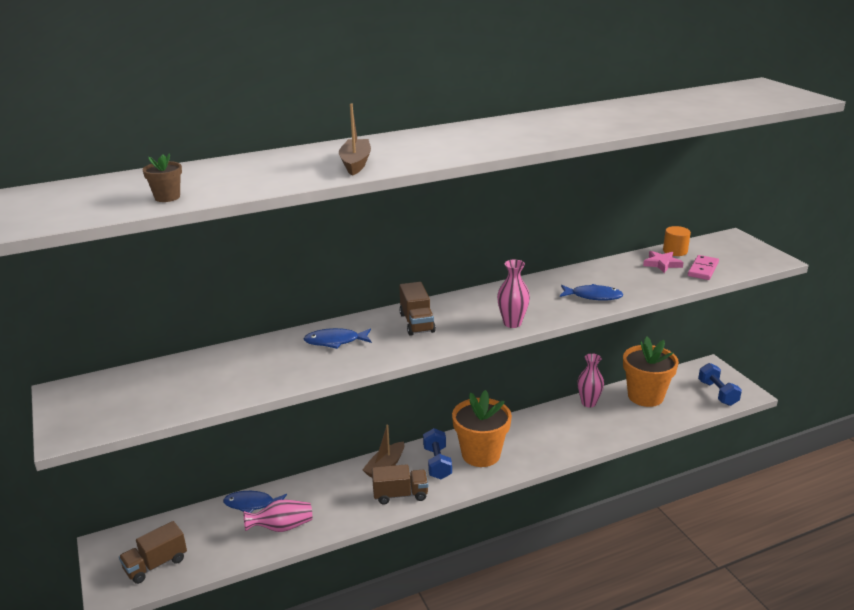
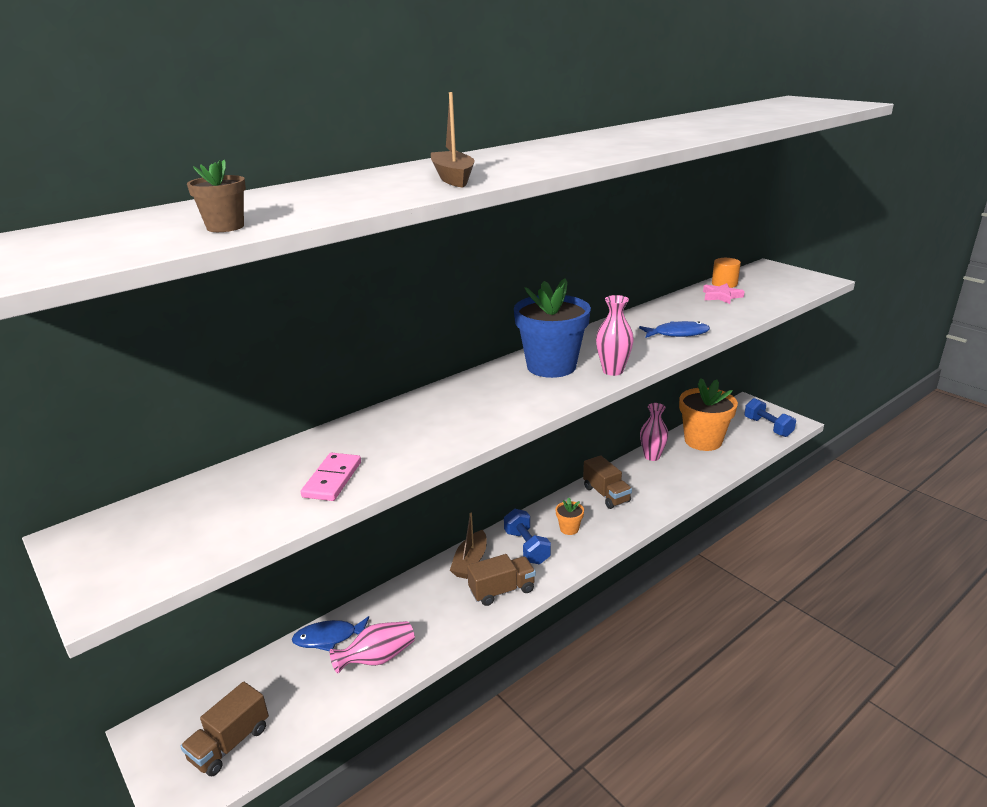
camera: 15 degrees left, 0 degrees up
blue fish [304,328,372,349] -> none
brown truck [399,282,436,336] -> brown truck moved to [583,455,632,509]
orange flower pot [452,390,512,467] -> orange flower pot [555,498,584,535], size x0.44
pink domino [688,255,719,280] -> pink domino moved to [301,453,361,501]
none -> blue flower pot [514,278,591,378]

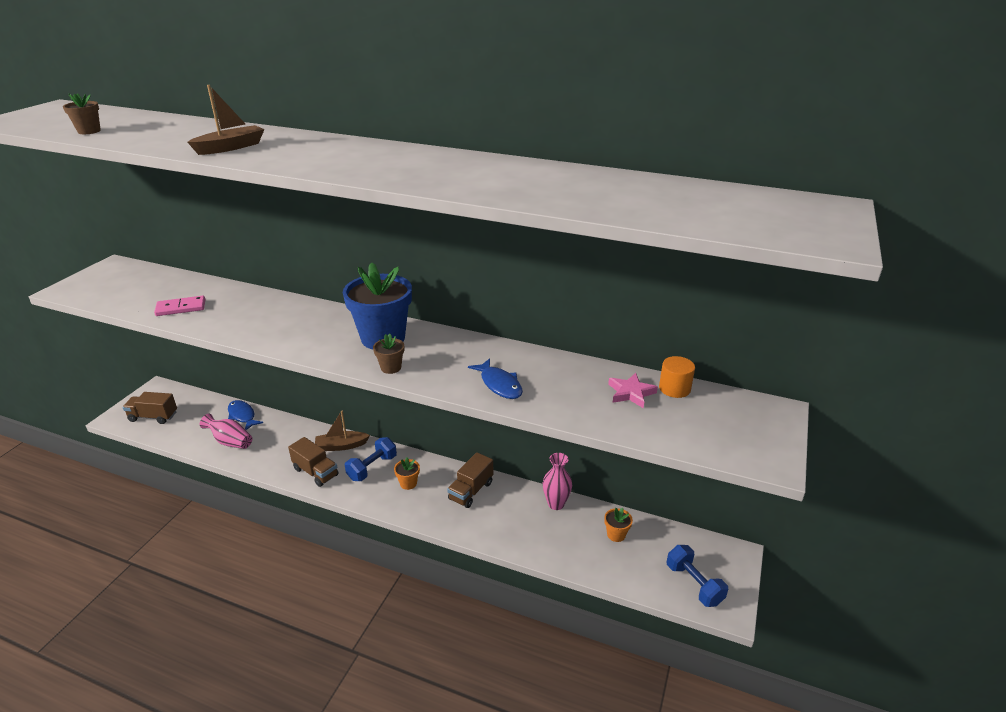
camera: 60 degrees right, 5 degrees up
pink vase [596,295,634,376] -> brown flower pot [373,334,404,374]
orange flower pot [679,378,738,451] -> orange flower pot [604,508,633,542], size x0.44
blue dumbbell [744,398,796,437] -> blue dumbbell turned 60 degrees counterclockwise [667,545,728,607]

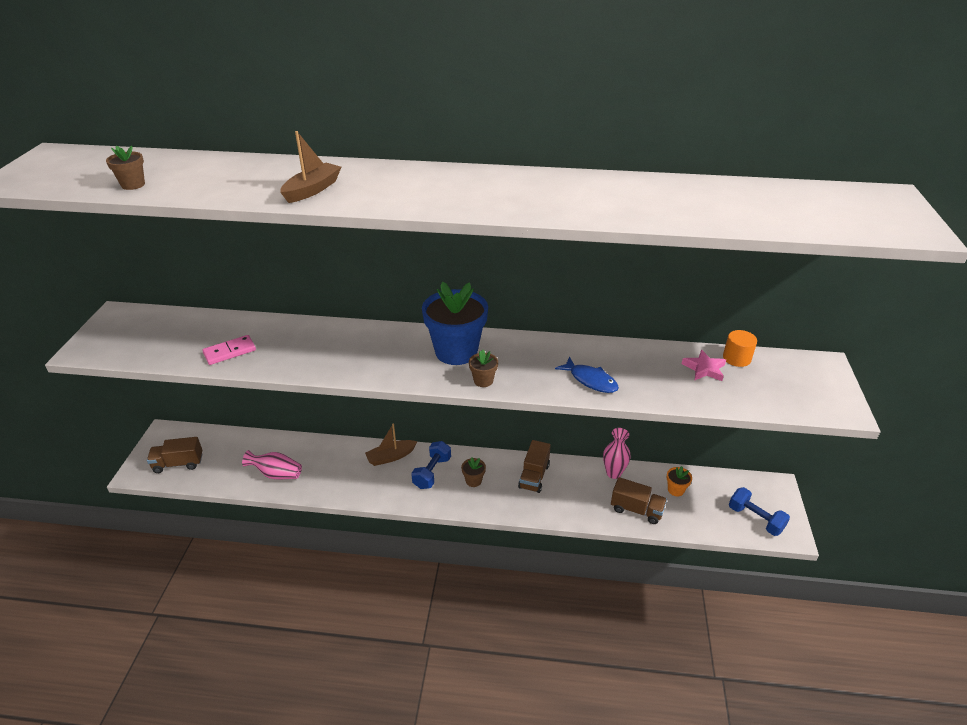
camera: 15 degrees left, 5 degrees up
blue fish [228,400,263,430] -> none
brown truck [288,437,339,487] -> brown truck moved to [611,477,667,524]
orange flower pot [394,457,420,490] -> brown flower pot [461,457,486,487]

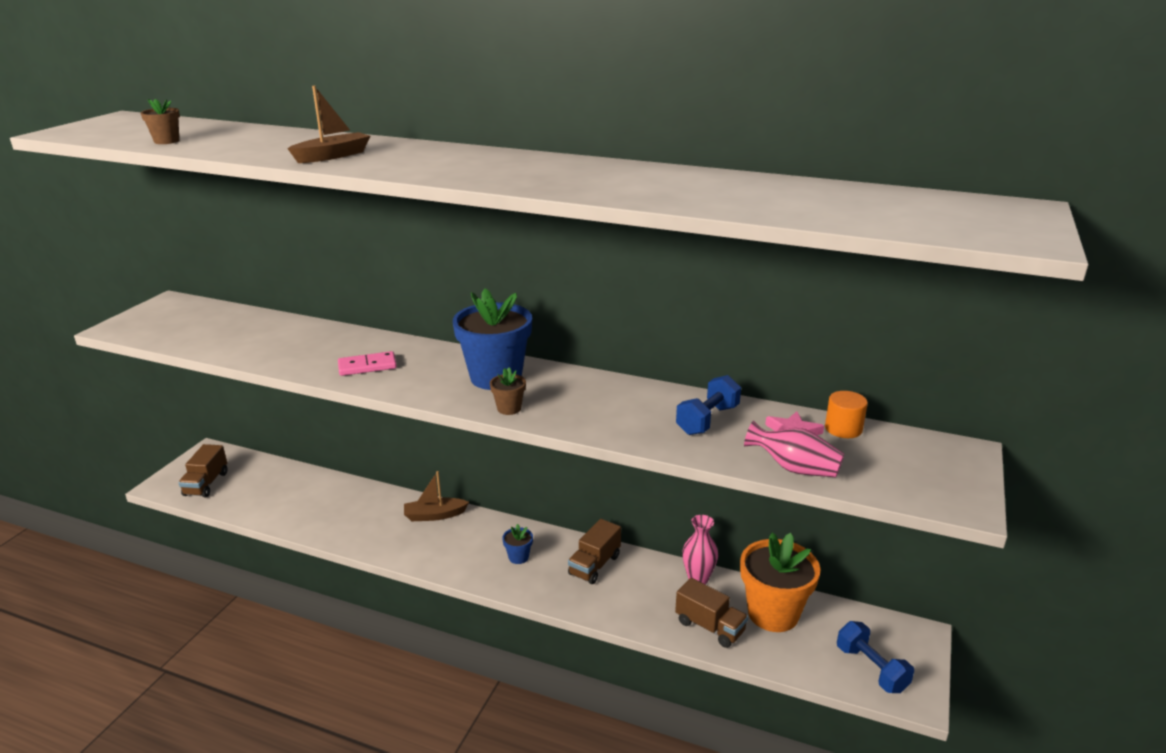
camera: 15 degrees right, 10 degrees down
brown truck [147,437,202,473] -> brown truck turned 90 degrees counterclockwise [178,444,228,497]
pink domino [202,335,256,365] -> pink domino moved to [338,351,397,376]
pink vase [242,450,302,479] -> pink vase moved to [744,421,844,477]
blue dumbbell [411,441,451,489] -> blue dumbbell moved to [676,375,741,435]
brown flower pot [461,457,486,487] -> blue flower pot [502,524,533,564]
blue fish [555,357,619,393] -> none
orange flower pot [667,466,692,496] -> orange flower pot [740,533,820,632], size x2.29

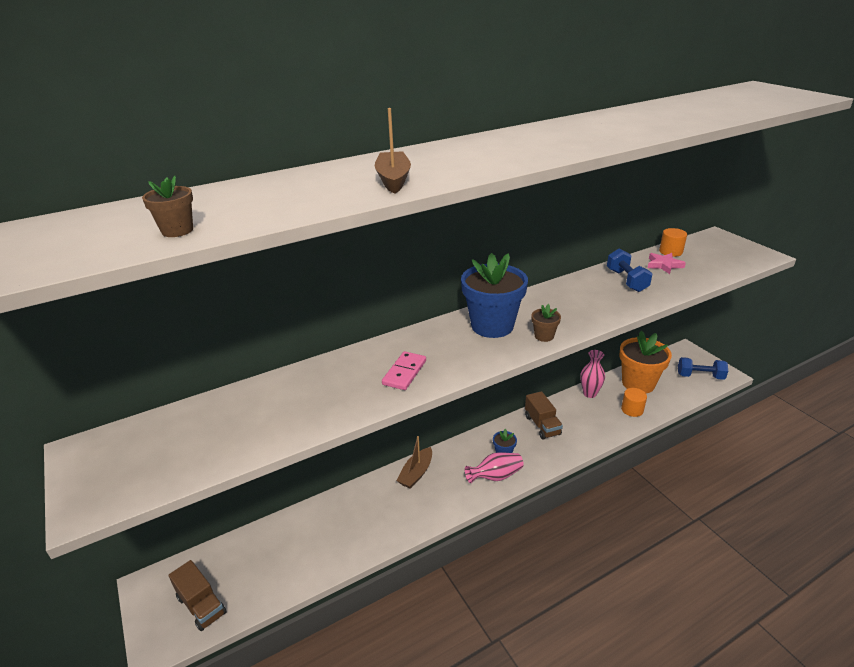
camera: 50 degrees left, 5 degrees up
brown truck [675,578,748,648] -> orange cylinder [621,388,647,417]
pink vase [744,421,844,477] -> pink vase moved to [465,452,524,483]

